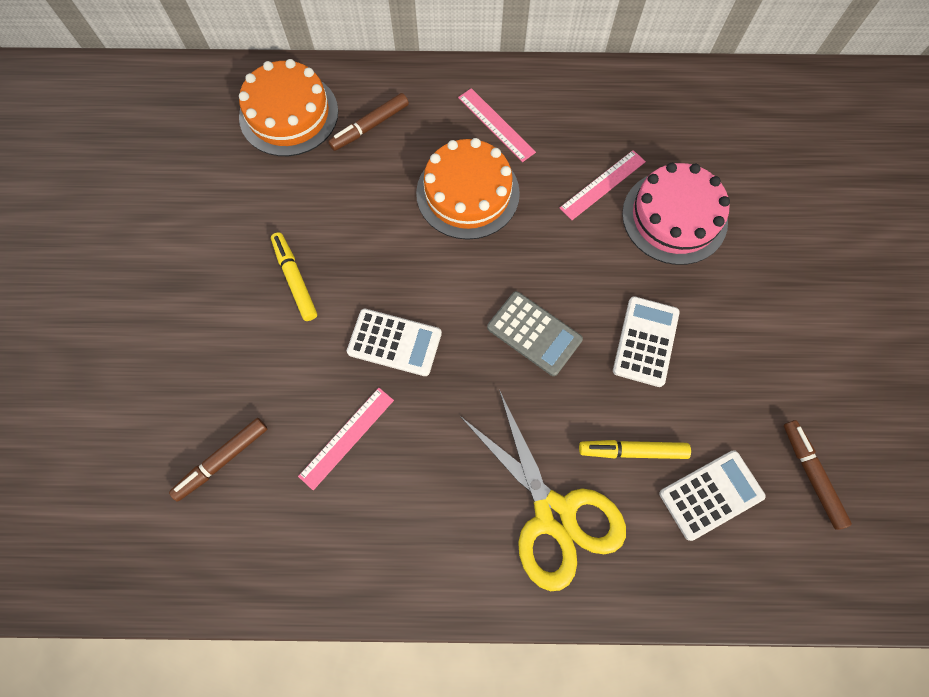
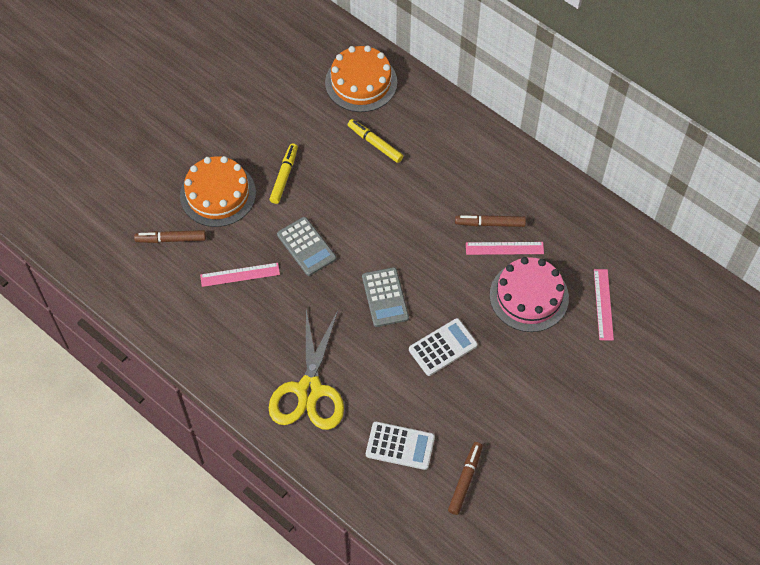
camera: 40 degrees right, 10 degrees down
brown marker [328,93,409,151] -> brown marker moved to [455,215,526,227]
white calculator [347,309,442,376] -> grey calculator [277,217,336,276]
orange cake [416,138,520,240] -> orange cake moved to [180,156,256,227]
pink ruler [458,88,536,162] -> pink ruler moved to [594,269,614,340]
yellow marker [579,440,691,459] -> yellow marker moved to [348,119,403,163]

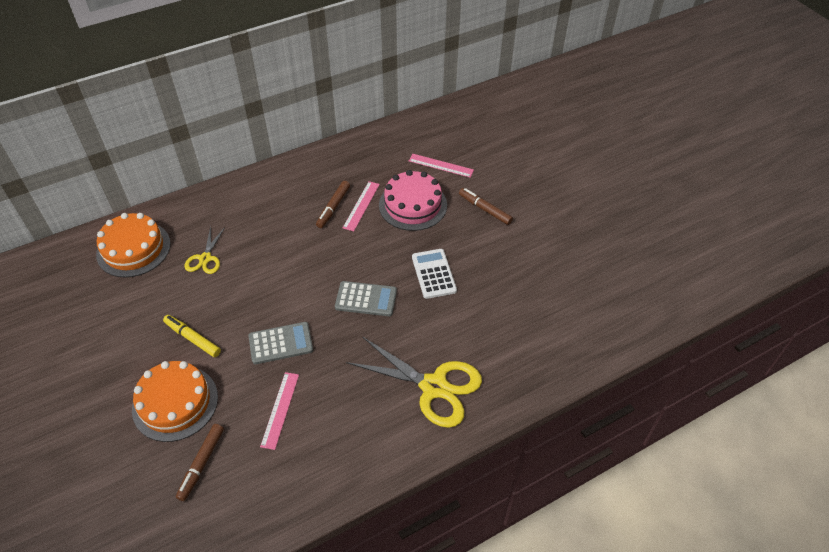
camera: 70 degrees left, 10 degrees down
yellow marker [348,119,403,163] -> yellow scissors [184,226,225,274]
white calculator [366,422,435,470] -> none
brown marker [448,442,483,515] -> brown marker moved to [459,188,513,225]

